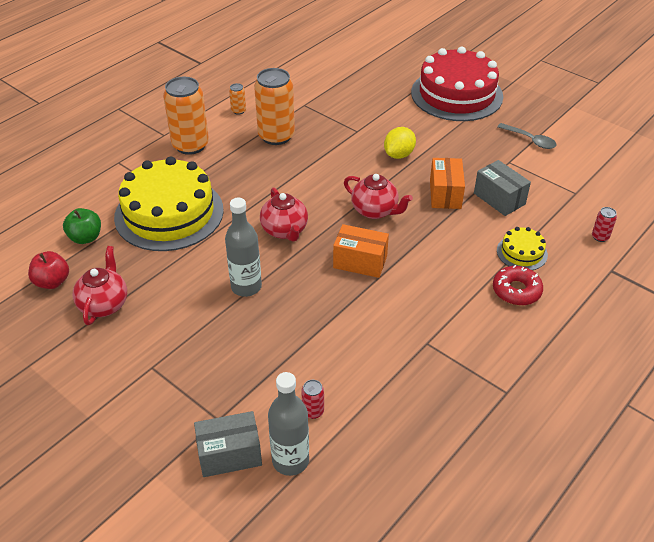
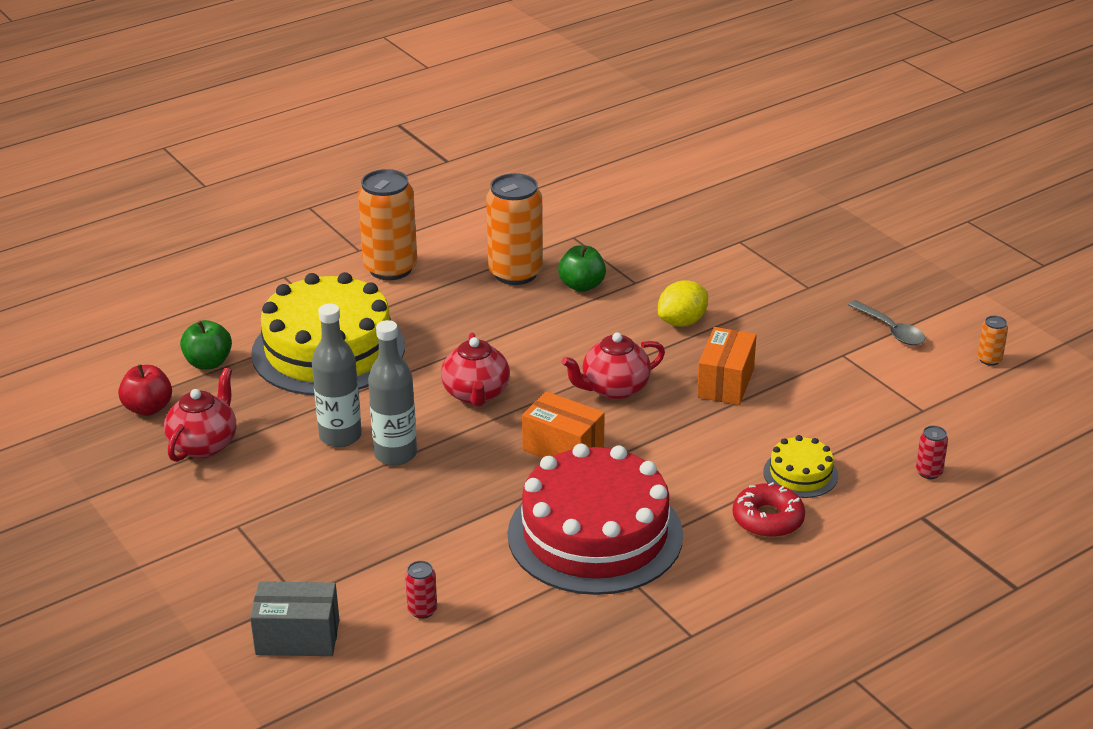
camera: 15 degrees right, 10 degrees down
orange can [229,83,246,115] -> orange can moved to [977,316,1008,366]
grey bottle [268,372,309,476] -> grey bottle moved to [312,303,362,447]
red teapot [344,174,413,219] -> red teapot turned 105 degrees clockwise [561,332,665,400]
red cake [411,47,503,121] -> red cake moved to [508,443,683,595]
grey box [474,160,531,216] -> none
none -> green apple [558,245,606,292]

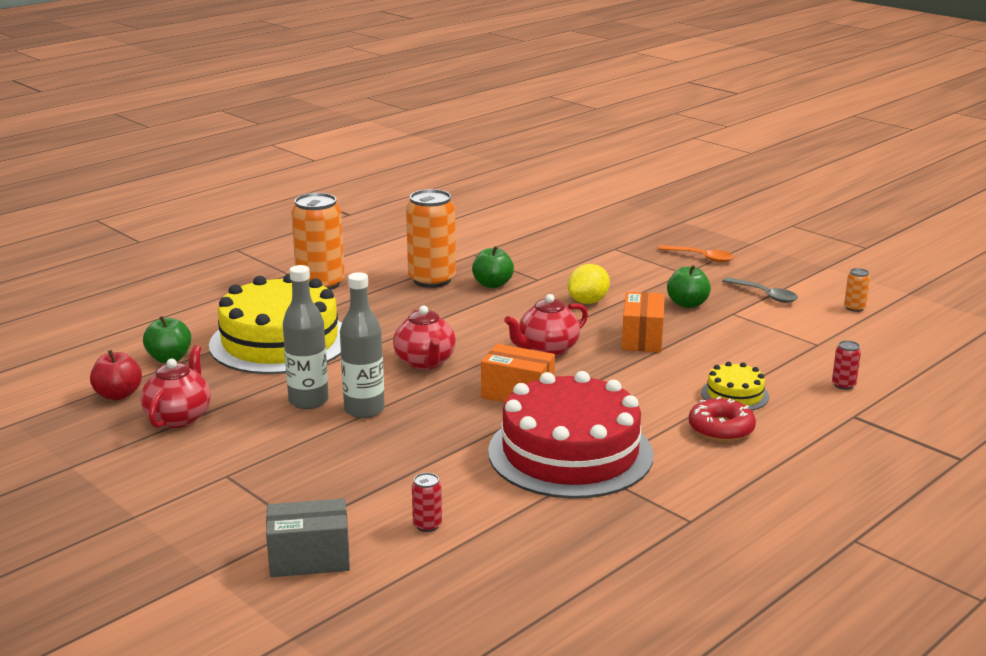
camera: 10 degrees left, 10 degrees down
none -> orange spoon [658,245,734,262]
none -> green apple [667,265,711,308]

